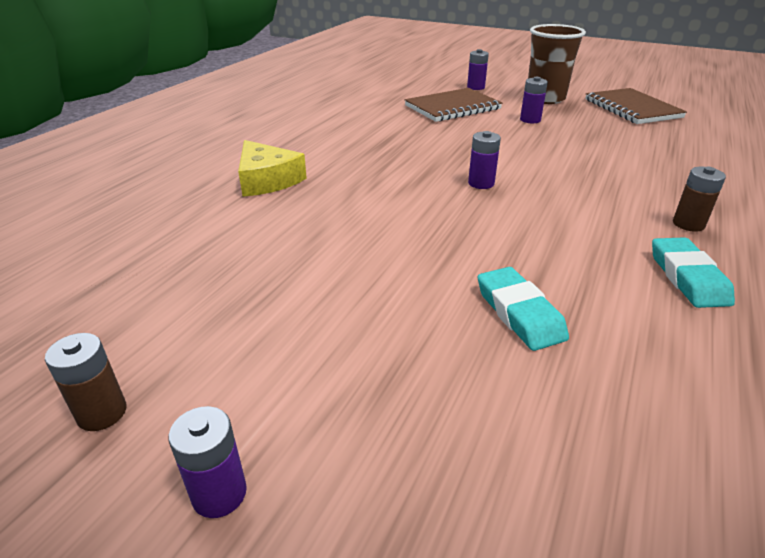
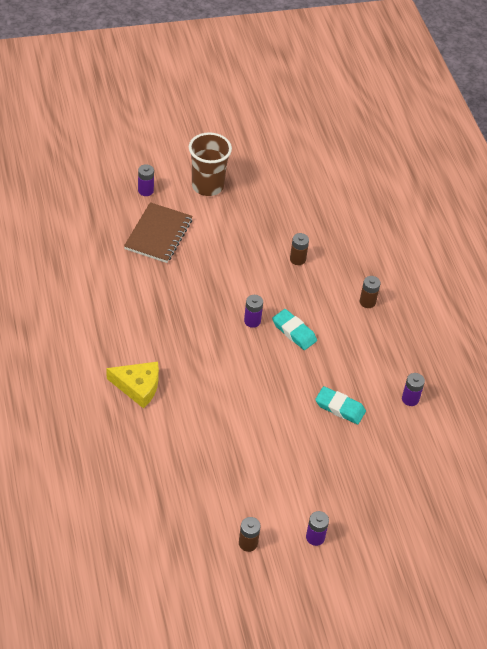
camera: 45 degrees left, 15 degrees up
purple battery [520,77,548,123] -> purple battery moved to [402,373,425,406]
brown notebook [585,88,687,124] -> none
turquoise eraser [652,237,735,308] -> turquoise eraser moved to [272,309,317,350]
none -> brown battery [290,233,309,265]

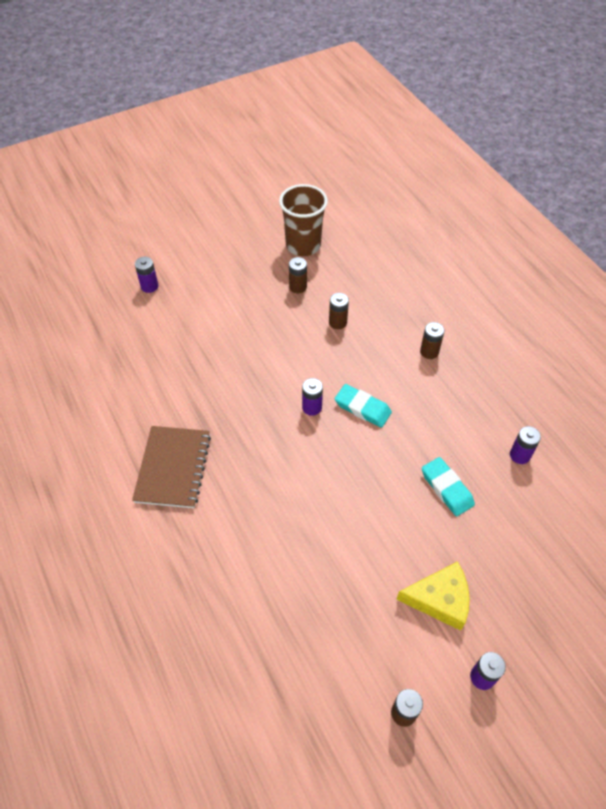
camera: 10 degrees left, 5 degrees up
yellow cheese [106,362,159,409] -> yellow cheese moved to [396,561,470,631]
brown notebook [124,202,193,263] -> brown notebook moved to [132,426,211,508]
brown cup [189,132,232,196] -> brown cup moved to [279,184,328,256]
turquoise eraser [315,386,366,424] -> turquoise eraser turned 45 degrees clockwise [422,457,475,516]
none -> brown battery [289,257,307,293]

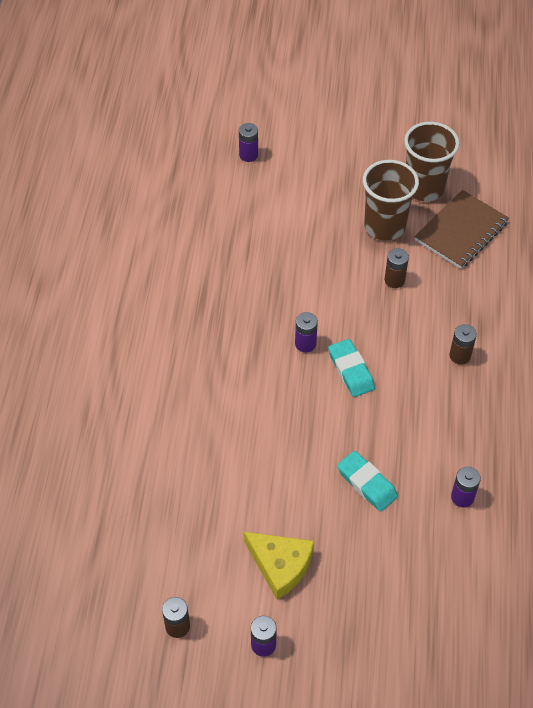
camera: 35 degrees right, 0 degrees up
brown notebook [132,426,211,508] -> brown notebook moved to [414,190,509,269]
brown battery [289,257,307,293] -> brown cup [363,160,419,241]
turquoise eraser [422,457,475,516] -> turquoise eraser turned 45 degrees counterclockwise [337,451,398,512]

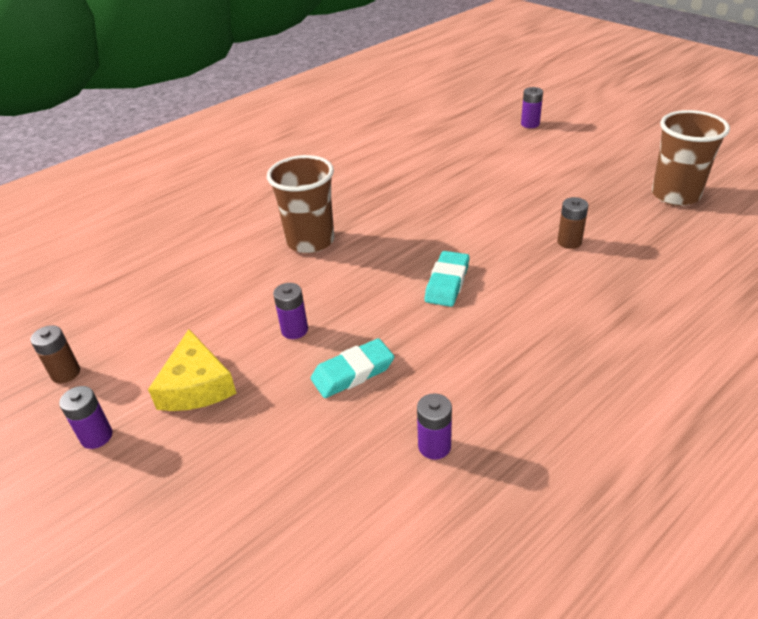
camera: 45 degrees right, 15 degrees down
purple battery [295,312,318,352] -> purple battery moved to [273,283,308,339]
turquoise eraser [337,451,398,512] -> turquoise eraser turned 60 degrees clockwise [311,338,394,398]
brown cup [363,160,419,241] -> brown cup moved to [267,155,334,253]
brown notebook [414,190,509,269] -> none
brown battery [449,324,477,365] -> none

